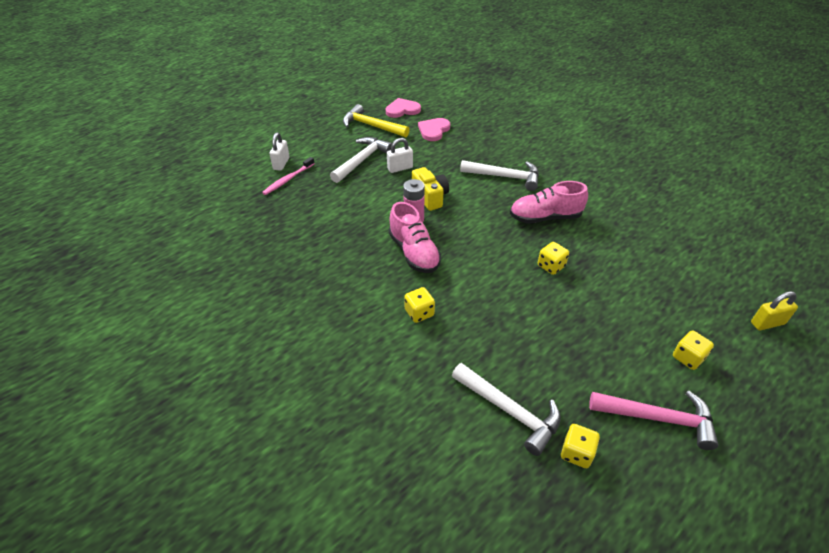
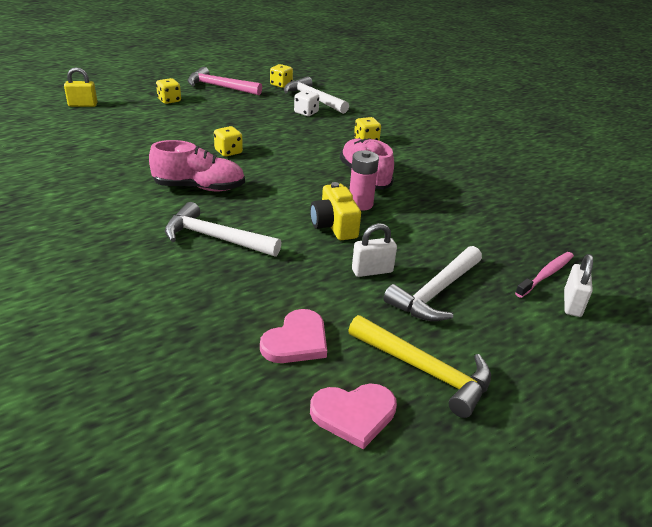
camera: 175 degrees left, 10 degrees down
none -> white dice [294,90,319,116]

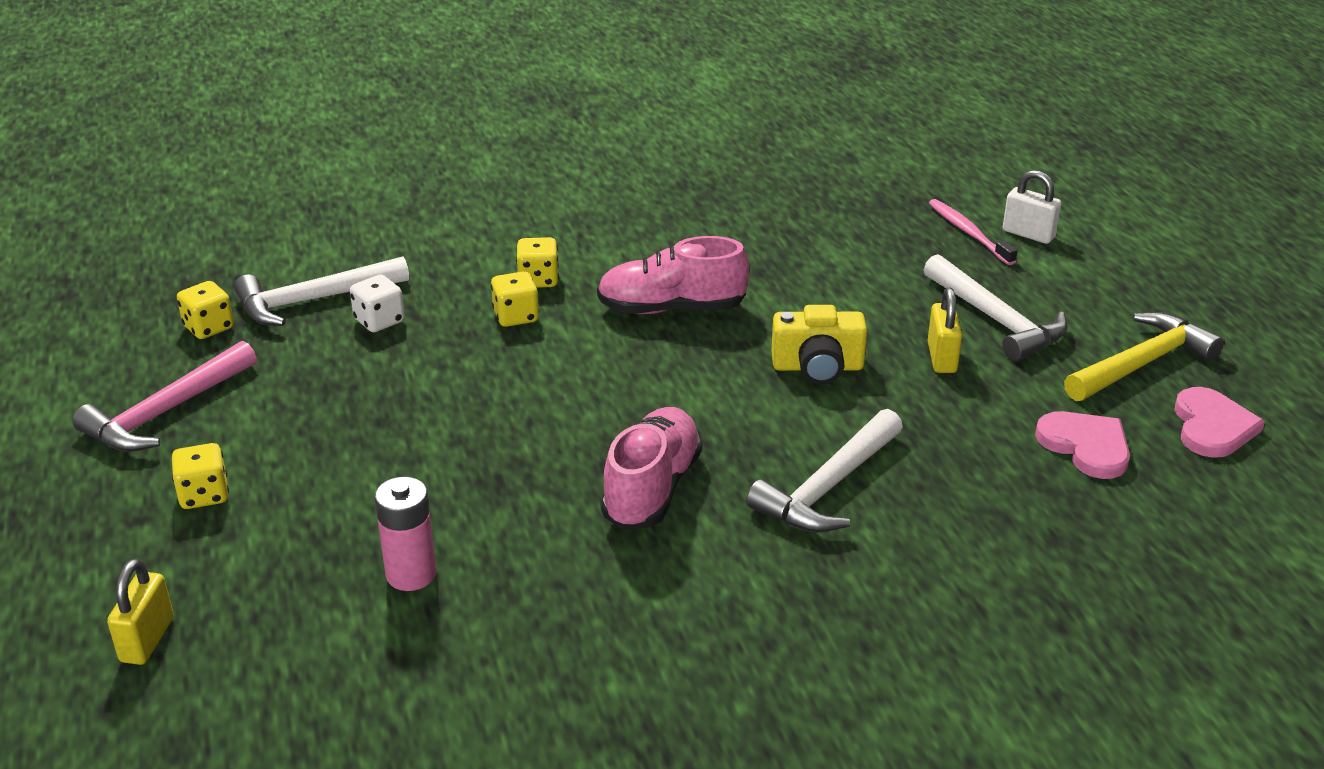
camera: 70 degrees left, 0 degrees up
yellow dice [214,126,243,157] -> yellow dice moved to [491,271,539,327]
pink battery [349,150,379,211] -> pink battery moved to [375,477,436,591]
white padlock [352,223,397,277] -> yellow padlock [928,288,962,373]

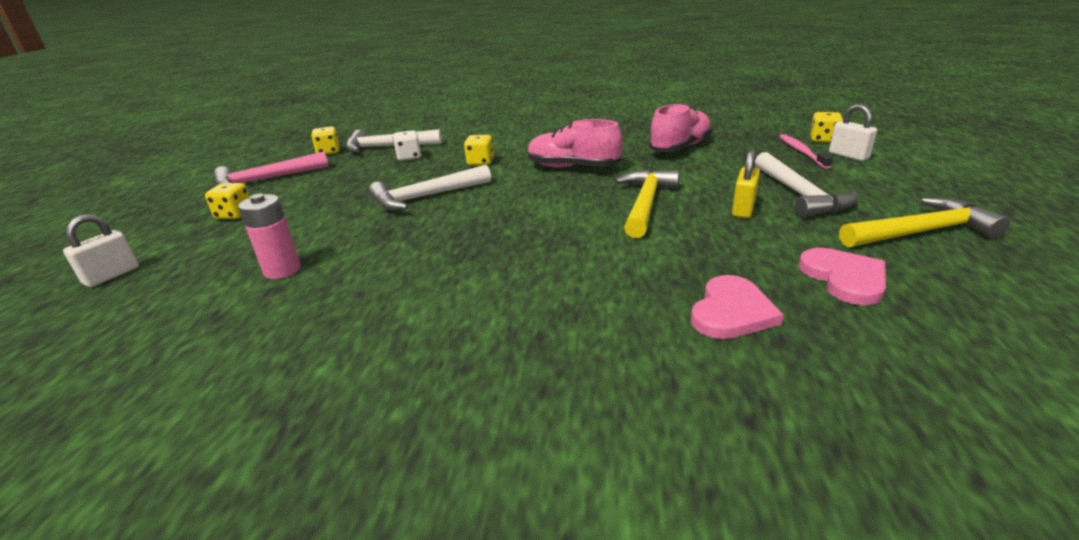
camera: 25 degrees right, 5 degrees down
yellow padlock [107,559,174,665] -> white padlock [63,214,139,287]
yellow dice [516,237,559,288] -> yellow dice moved to [810,112,843,142]
pink shoe [600,407,702,530] -> pink shoe moved to [649,103,712,152]
white hammer [746,409,903,533] -> white hammer moved to [369,165,491,211]
yellow camera [771,305,867,384] -> yellow hammer [615,169,680,238]
pink heart [1174,387,1265,458] -> pink heart moved to [691,275,784,339]

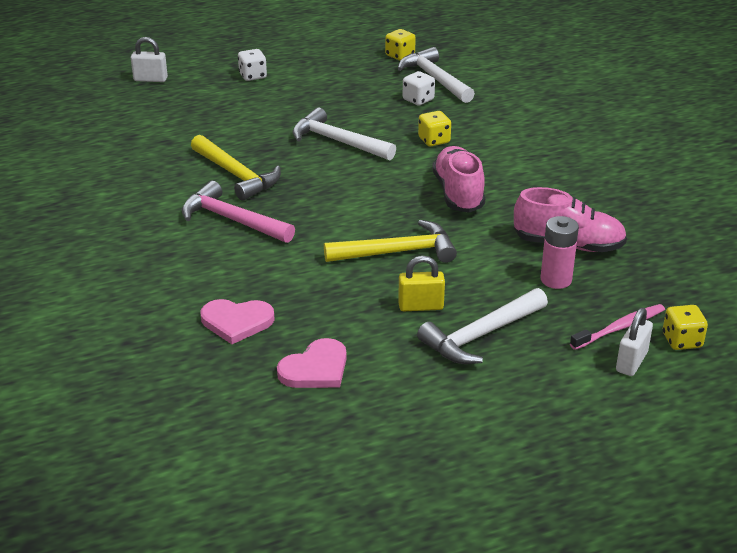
camera: 60 degrees right, 5 degrees up
yellow dice [205,183,250,219] -> white dice [238,49,267,81]
pink hammer [213,151,329,185] -> pink hammer moved to [182,181,295,243]
pink battery [238,194,301,279] -> pink battery moved to [541,216,579,289]
yellow hammer [839,198,1010,248] -> yellow hammer moved to [191,135,281,201]

